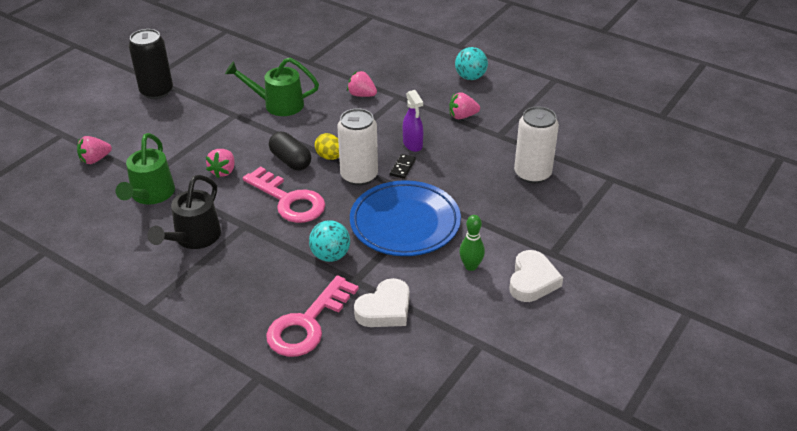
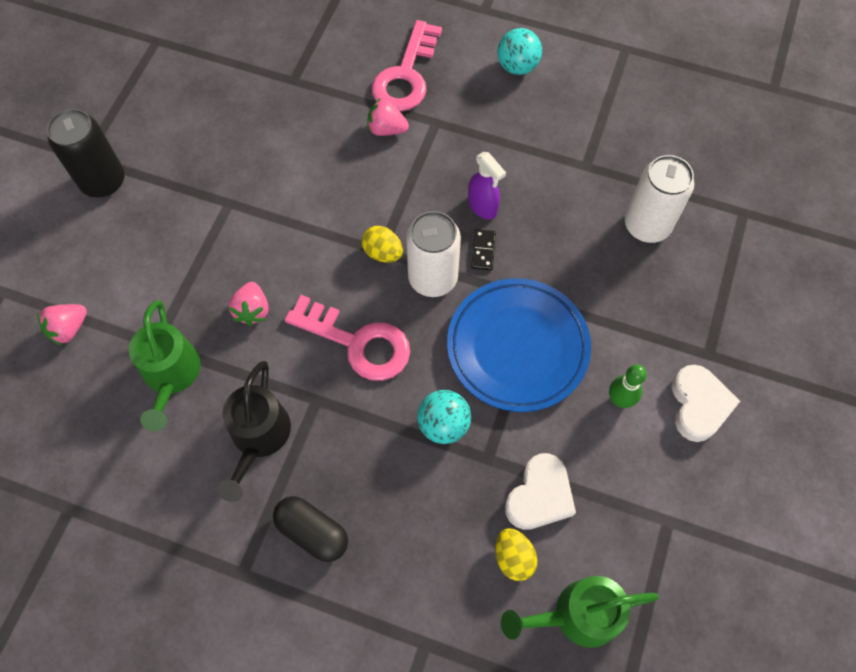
camera: 15 degrees left, 25 degrees up
green watering can [225,58,319,116] -> green watering can moved to [501,576,659,648]
pink key [266,275,359,357] -> pink key moved to [372,20,442,111]
black capsule [269,132,311,170] -> black capsule moved to [273,496,348,562]
pink strawberry [449,92,480,119] -> none
none -> yellow egg [495,528,537,581]

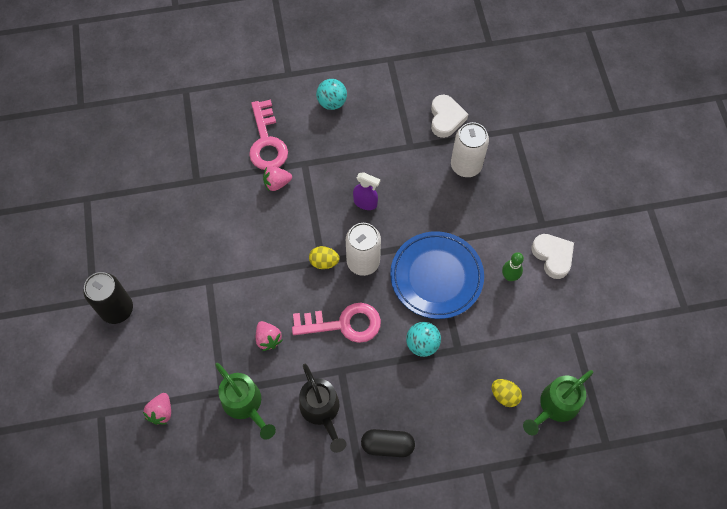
camera: 30 degrees left, 0 degrees up
black domino [471,229,496,270] -> none
white heart [505,453,576,530] -> white heart moved to [431,95,468,138]

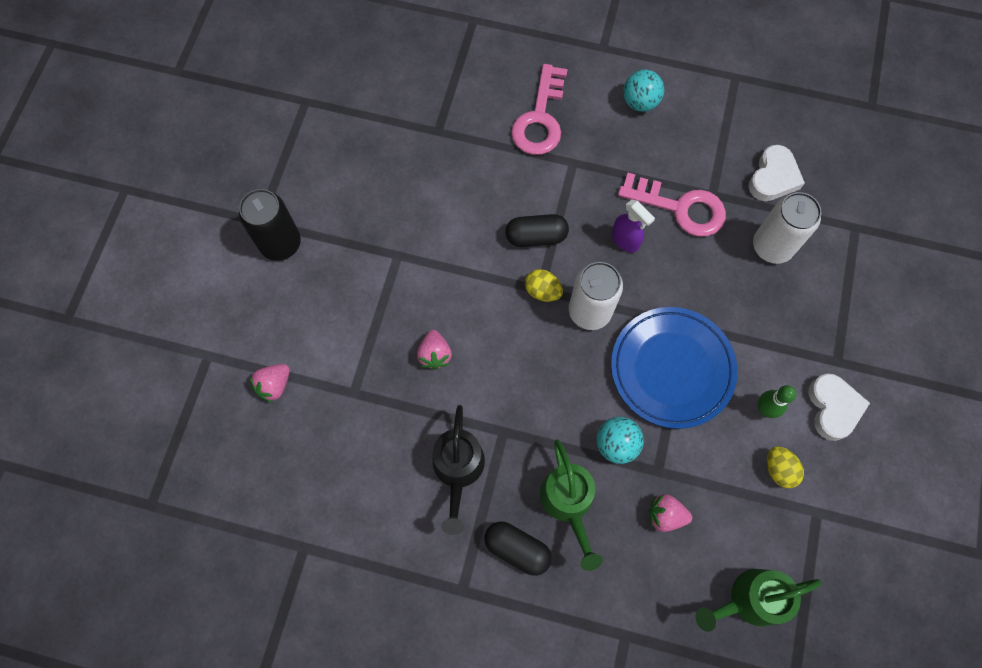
camera: 25 degrees right, 5 degrees up
green watering can [215,363,276,440] -> green watering can moved to [540,439,603,571]
pink strawberry [263,166,292,191] -> pink strawberry moved to [649,494,692,532]
pink key [292,303,381,343] -> pink key moved to [618,173,726,237]
yellow egg [492,379,522,407] -> yellow egg moved to [767,446,804,488]
none -> black capsule [505,214,569,247]

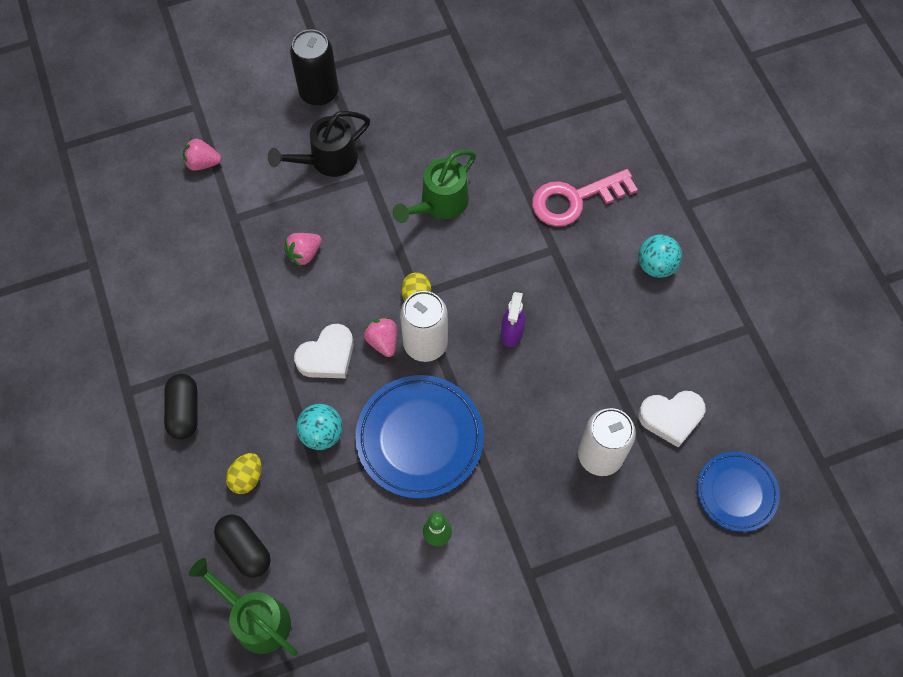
camera: 55 degrees right, 5 degrees down
black watering can [433,405,485,535] -> black watering can moved to [268,111,370,177]
black capsule [505,214,569,247] -> black capsule moved to [214,515,271,578]
green watering can [540,439,603,571] -> green watering can moved to [393,150,476,223]
pink key [618,173,726,237] -> none
pink strawberry [649,494,692,532] -> pink strawberry moved to [364,317,397,357]
yellow egg [767,446,804,488] -> yellow egg moved to [226,453,262,494]
white heart [809,374,870,441] -> white heart moved to [294,324,354,378]
none -> blue plate [697,452,780,532]

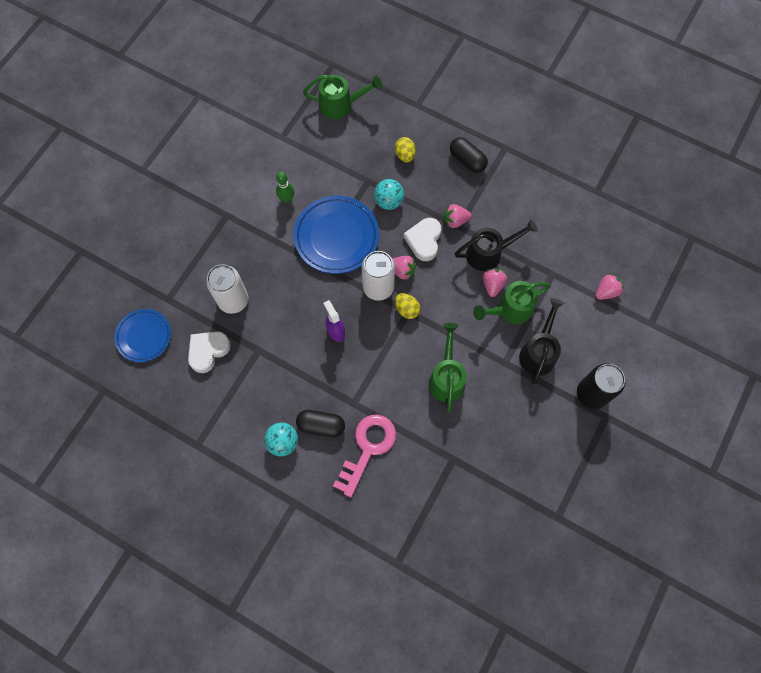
camera: 140 degrees right, 5 degrees up
black capsule [214,515,271,578] -> black capsule moved to [296,410,345,437]
none -> pink strawberry [444,204,471,228]
none -> black watering can [455,219,538,271]
none -> green watering can [473,281,551,324]

